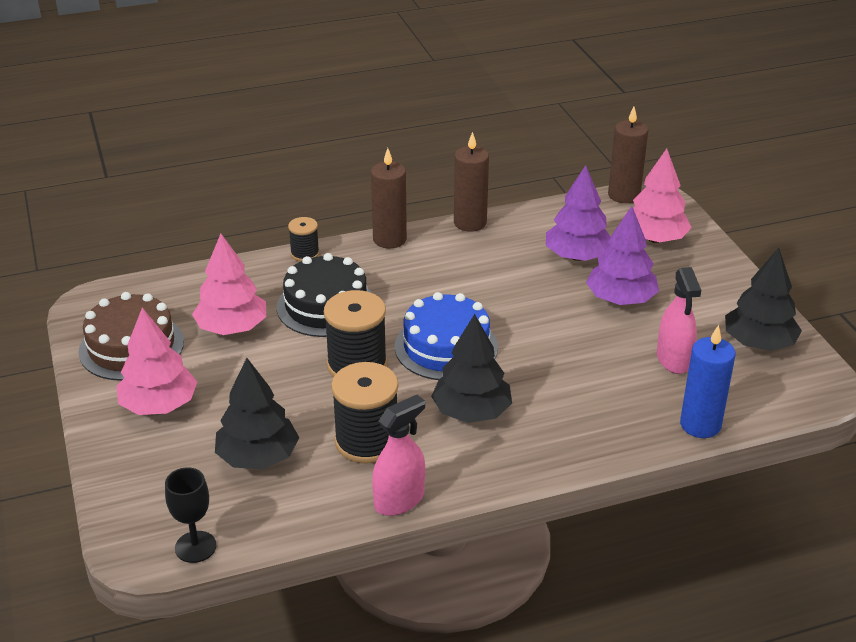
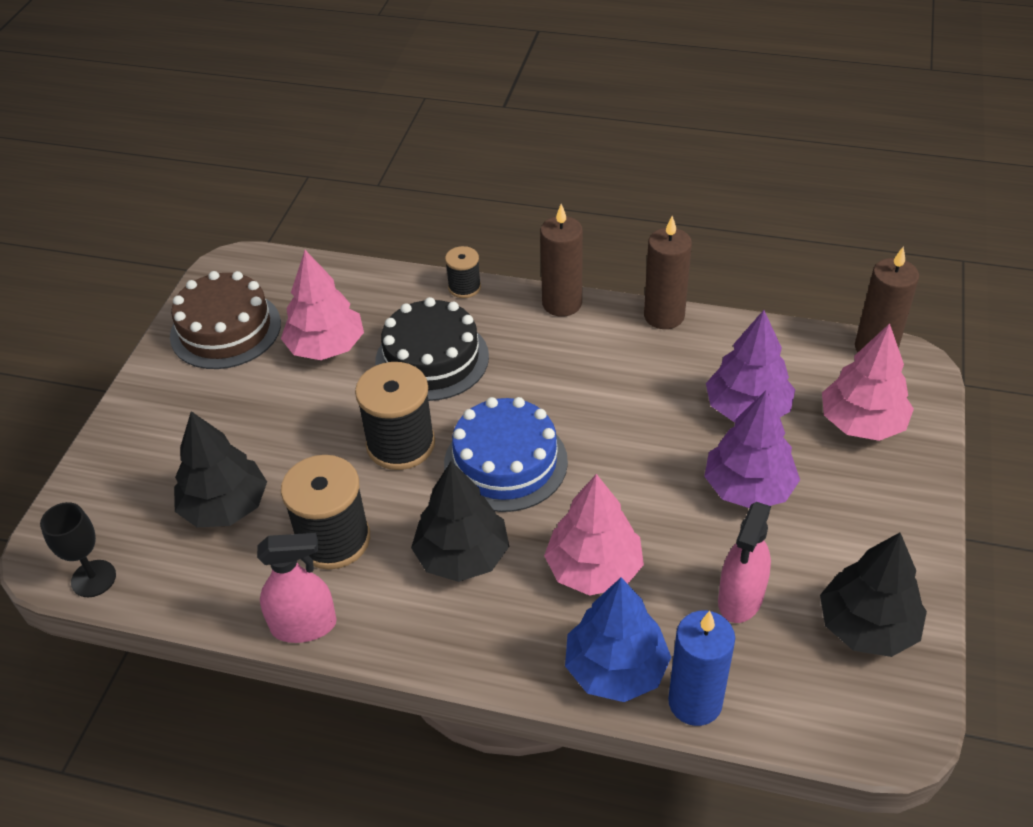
camera: 35 degrees right, 10 degrees up
pink tree [116,308,197,415] -> pink tree moved to [544,474,644,596]
none -> blue tree [565,578,671,702]

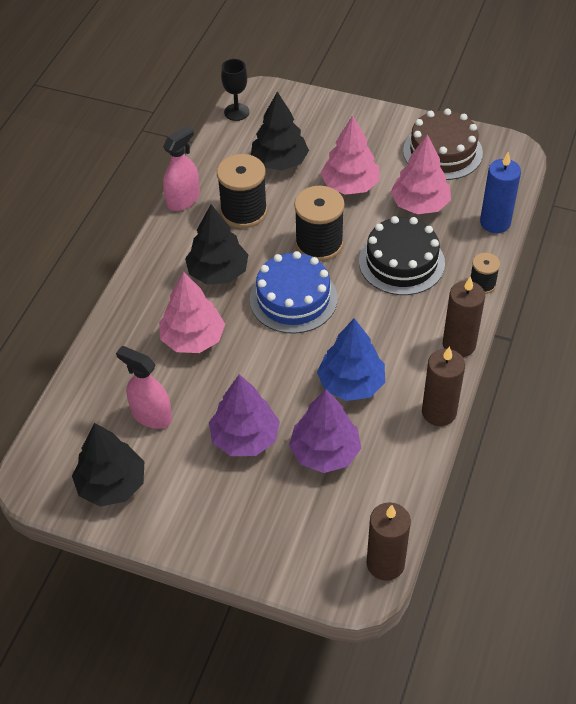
camera: 95 degrees right, 5 degrees up
pink spray bottle [257,533,337,643] -> pink spray bottle turned 135 degrees counterclockwise [163,126,200,211]
blue tree [565,578,671,702] -> blue tree moved to [317,318,385,401]
blue candle [668,610,735,726] -> blue candle moved to [480,152,521,233]
pink tree [822,323,914,441] -> pink tree moved to [321,115,380,195]

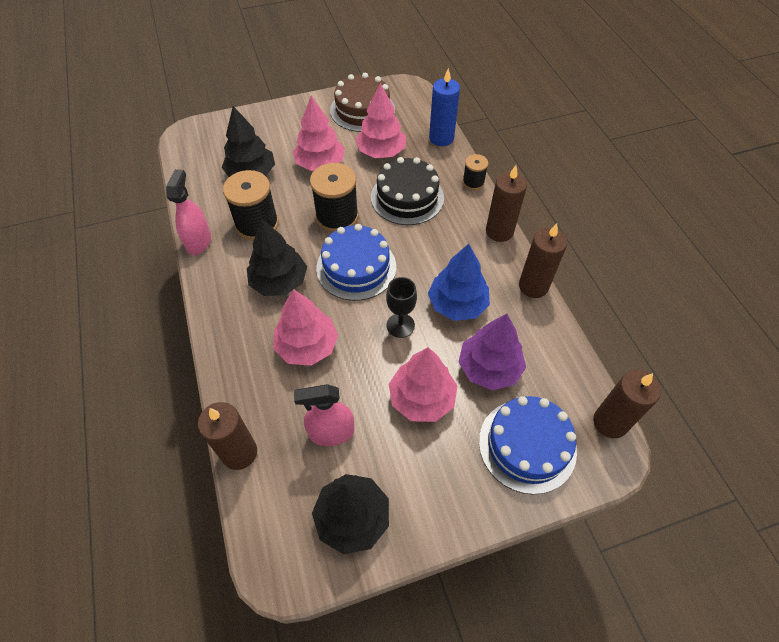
camera: 40 degrees left, 5 degrees up
purple tree [209,374,280,456] -> pink tree [389,347,457,422]
black goblet [221,59,249,121] -> black goblet moved to [386,277,417,338]
none -> brown candle [198,402,257,470]
none -> blue cake [479,396,577,494]

